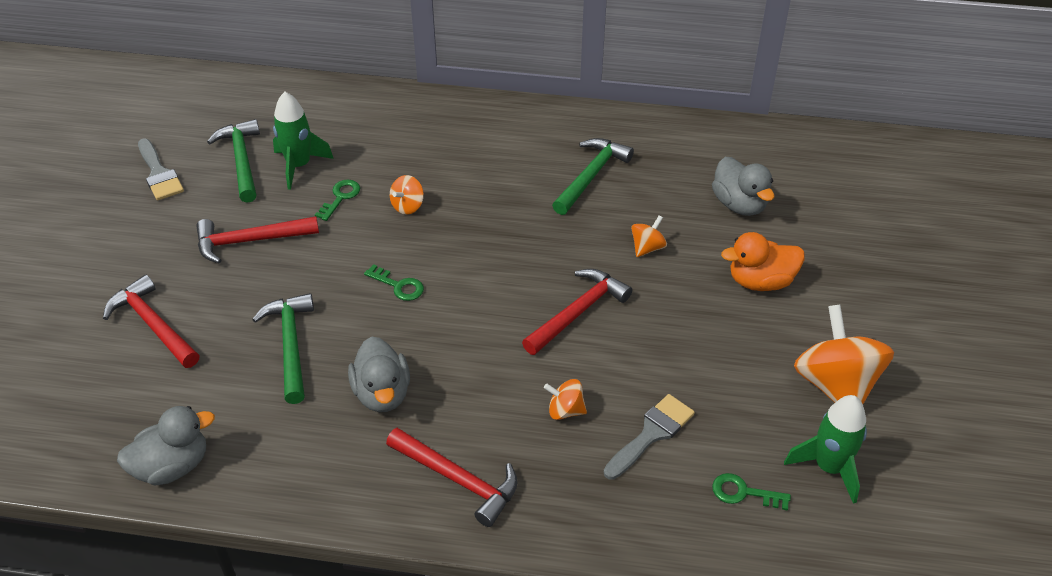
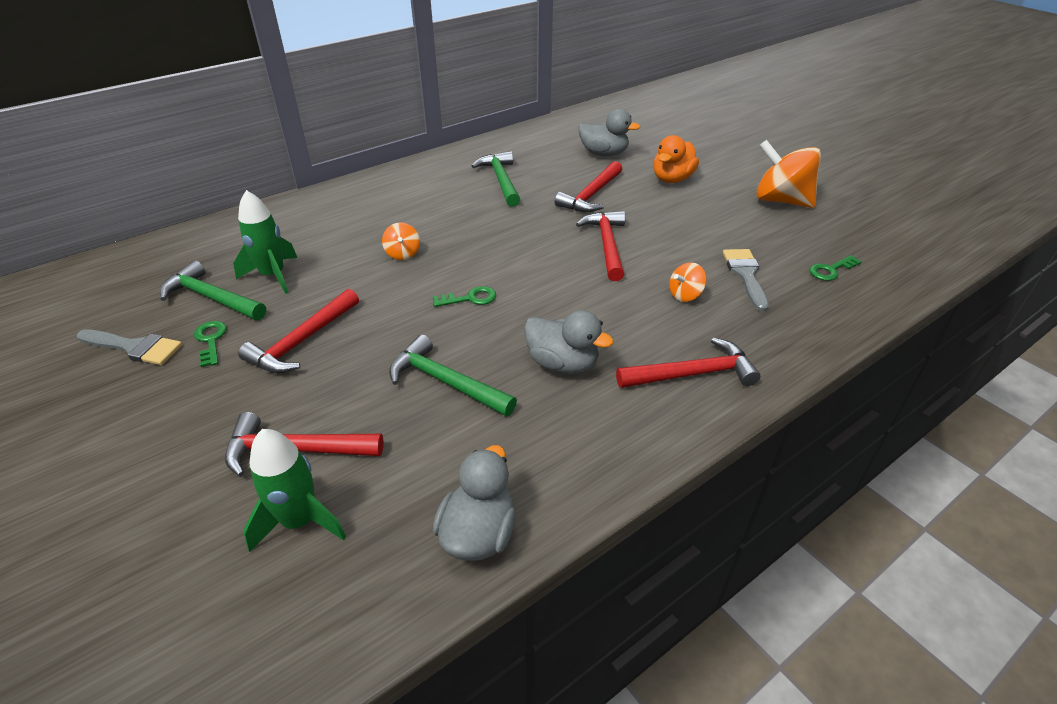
camera: 45 degrees left, 5 degrees down
green key [315,180,360,221] -> green key moved to [194,321,227,367]
orange spinning top [631,215,667,257] -> red hammer [555,161,622,212]
green rocket [784,395,867,504] -> green rocket moved to [243,429,346,552]

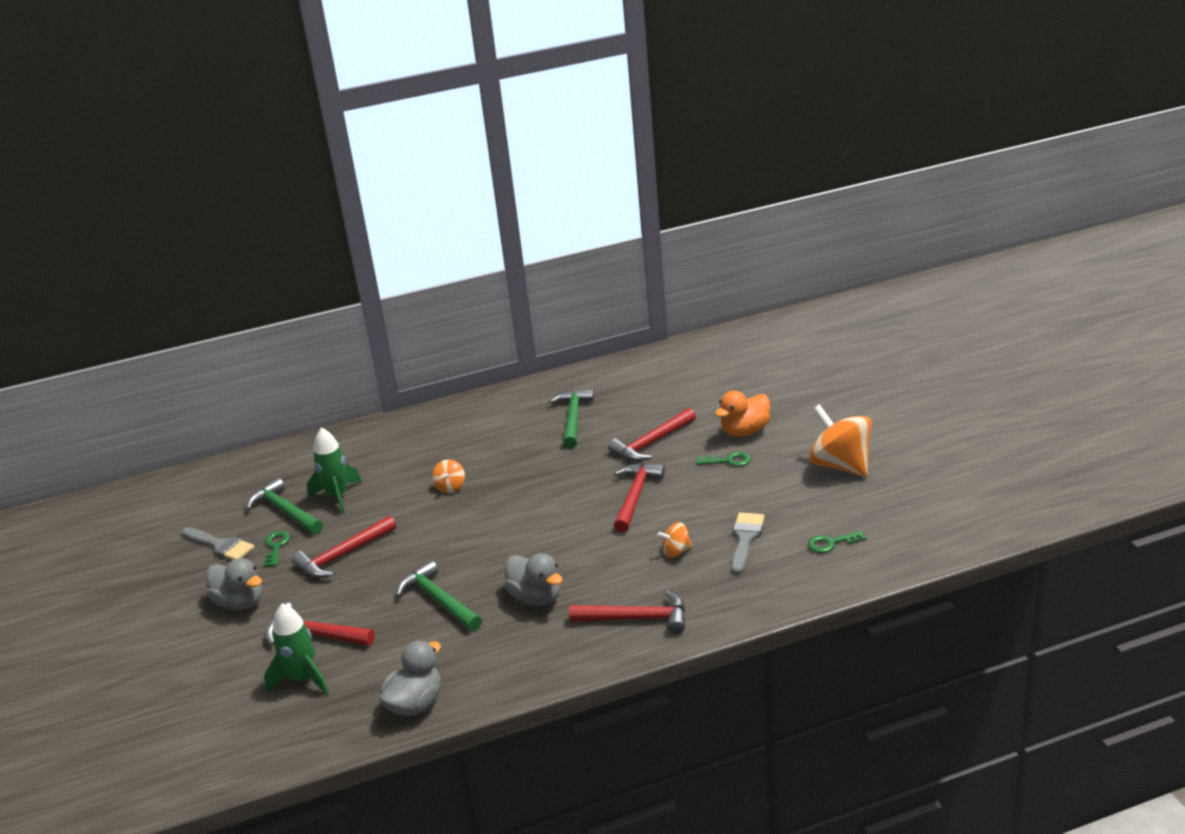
camera: 20 degrees right, 10 degrees down
green key [433,286,496,307] -> green key moved to [697,452,751,467]
grey duck [578,109,640,156] -> grey duck moved to [206,558,263,610]

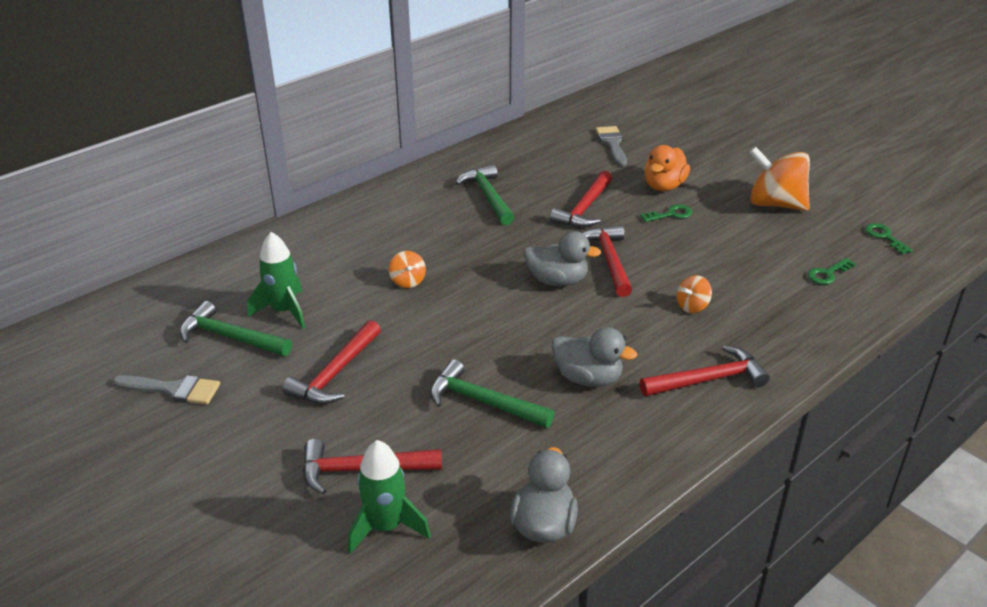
camera: 25 degrees left, 5 degrees up
grey duck [206,558,263,610] -> grey duck moved to [524,231,601,286]
green key [264,531,290,567] -> green key moved to [865,223,913,254]
grey brush [731,512,765,574] -> grey brush moved to [596,126,627,167]

